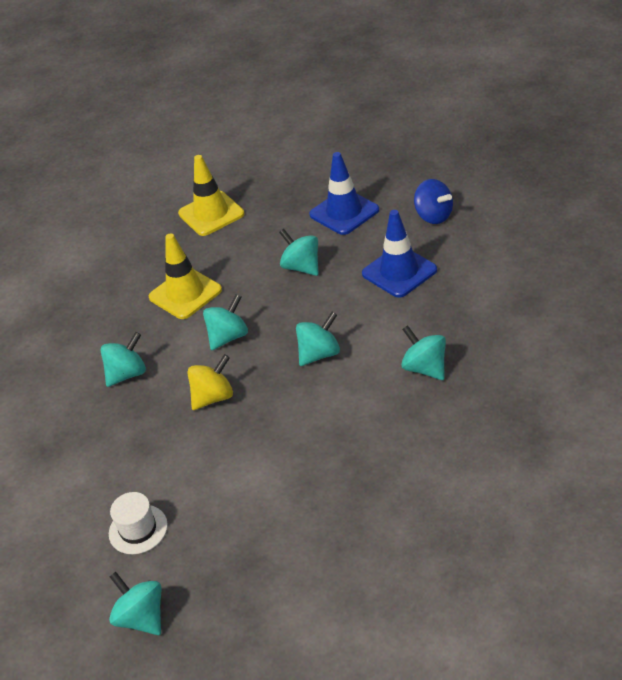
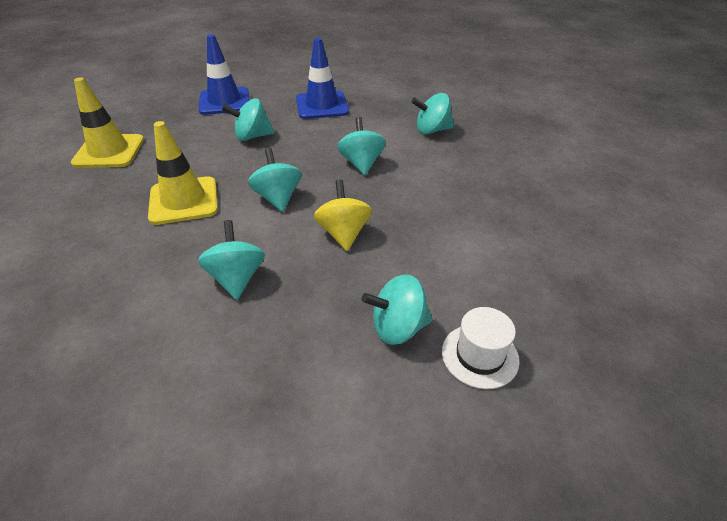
camera: 65 degrees left, 0 degrees up
turquoise spinning top [109,572,161,635] -> turquoise spinning top moved to [361,275,432,345]
blue spinning top [414,179,453,224] -> none

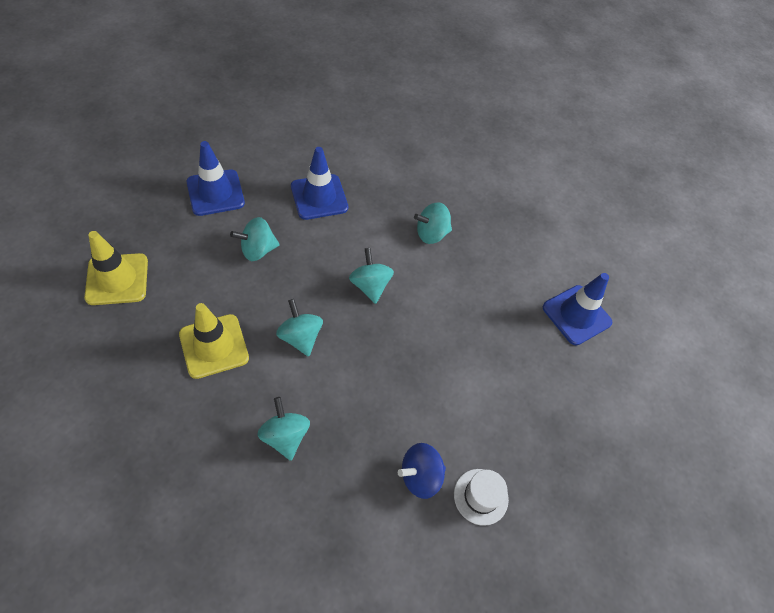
camera: 15 degrees left, 15 degrees up
yellow spinning top [314,180,372,251] -> none
turquoise spinning top [361,275,432,345] -> blue spinning top [398,443,446,499]
none -> blue traffic cone [543,273,612,345]

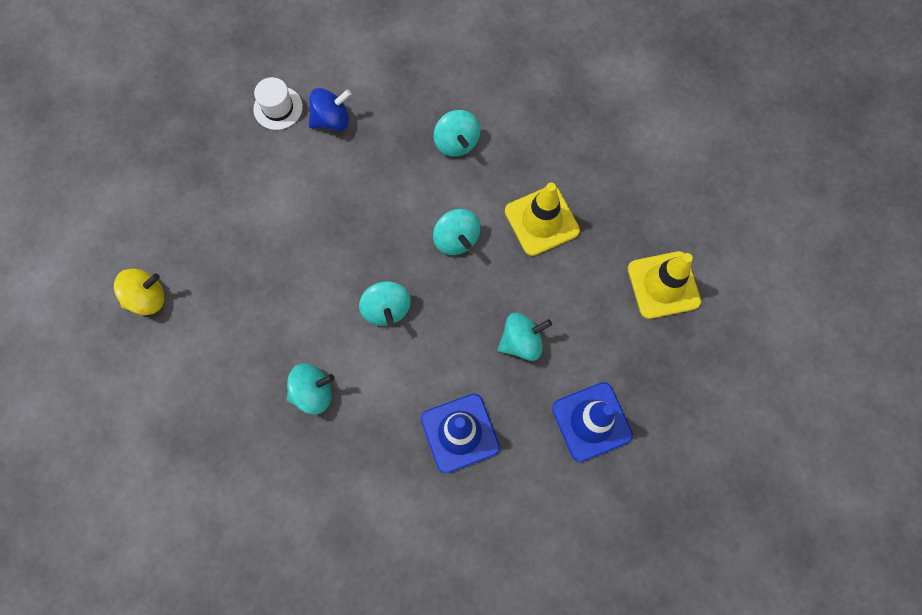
camera: 175 degrees left, 15 degrees up
blue traffic cone [543,273,612,345] -> yellow spinning top [114,269,164,315]

